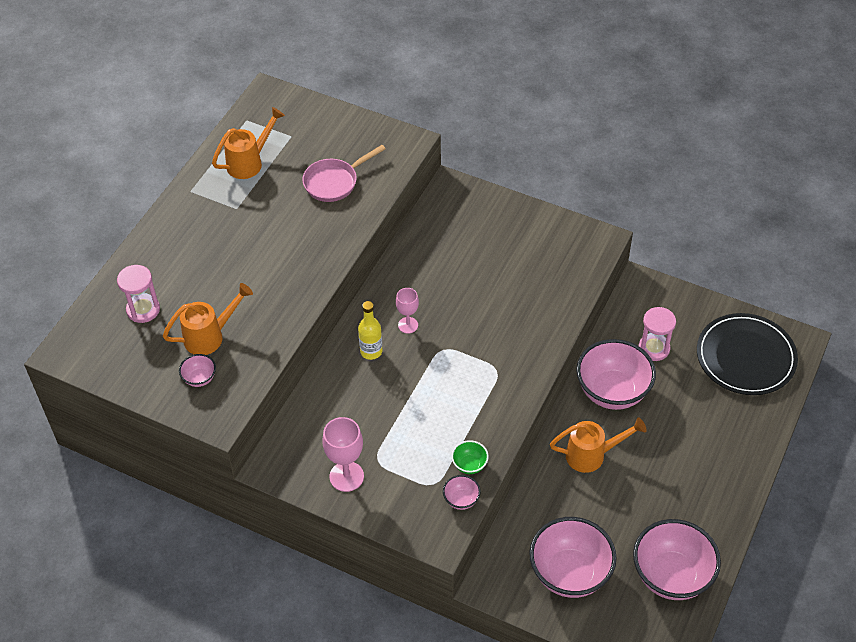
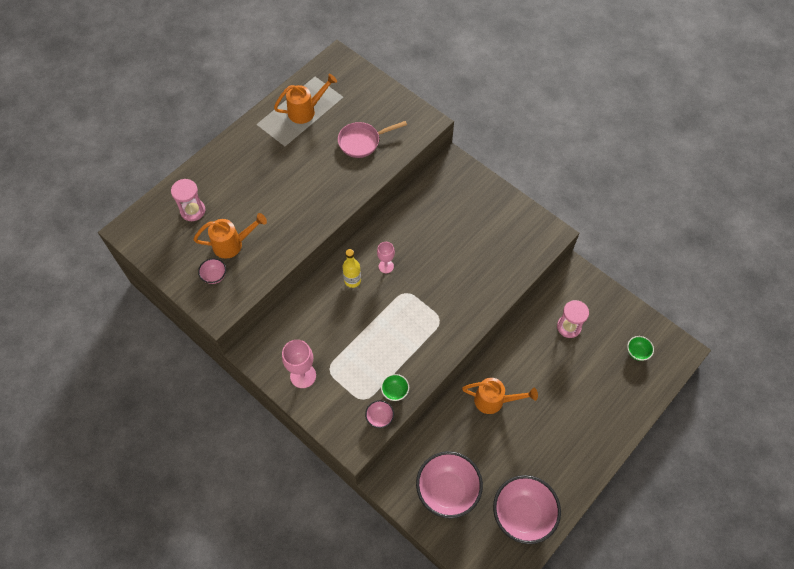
camera: 15 degrees right, 10 degrees up
pink bowl [576,339,656,410] -> none
black plate [697,313,798,395] -> green bowl [627,336,654,361]

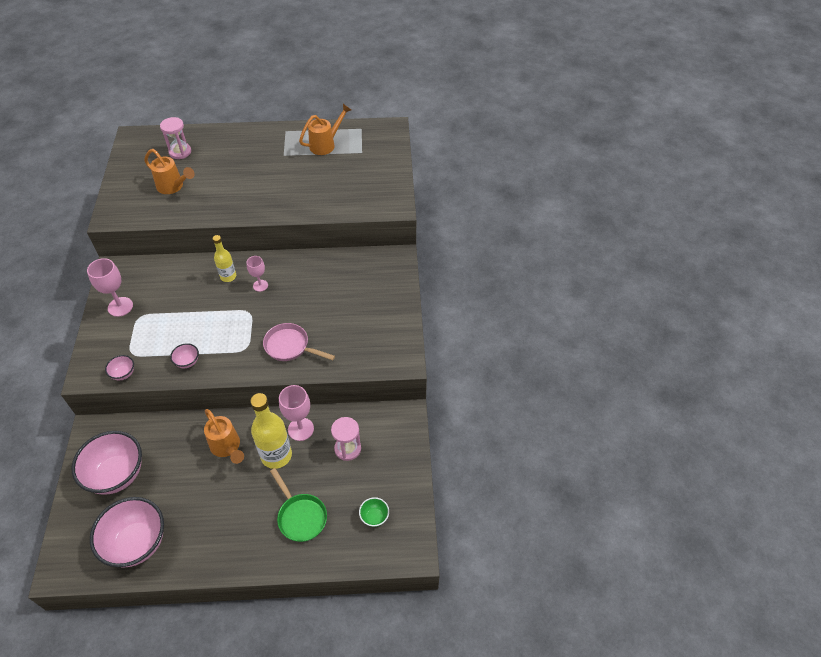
camera: 45 degrees right, 10 degrees down
pink bowl [198,258,226,284] -> pink bowl moved to [170,343,199,368]
orange watering can [274,74,337,124] -> orange watering can turned 60 degrees counterclockwise [299,104,351,155]
pink pan [338,121,407,158] -> pink pan moved to [263,323,335,361]
green bowl [381,374,409,401] -> none
none -> yellow bottle [250,393,292,469]
none -> green pan [270,468,327,542]
none -> pink goblet [279,385,314,441]

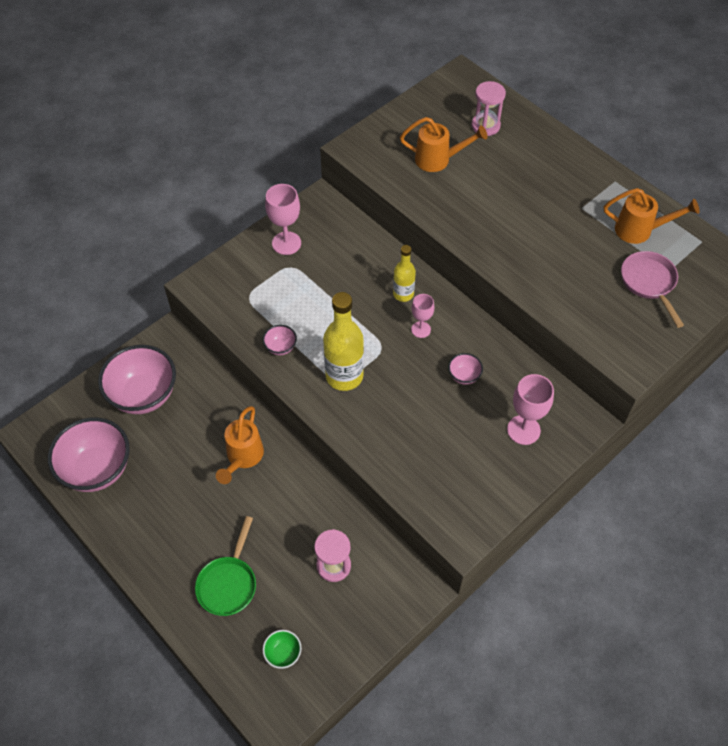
camera: 50 degrees right, 5 degrees up
pink bowl [105,355,134,380] -> pink bowl moved to [448,353,483,385]
orange watering can [144,149,195,194] -> orange watering can turned 75 degrees counterclockwise [400,117,488,172]
yellow bottle [250,393,292,469] -> yellow bottle moved to [323,292,364,391]
pink pan [263,323,335,361] -> pink pan moved to [621,251,684,328]
pink goblet [279,385,314,441] -> pink goblet moved to [507,374,554,445]

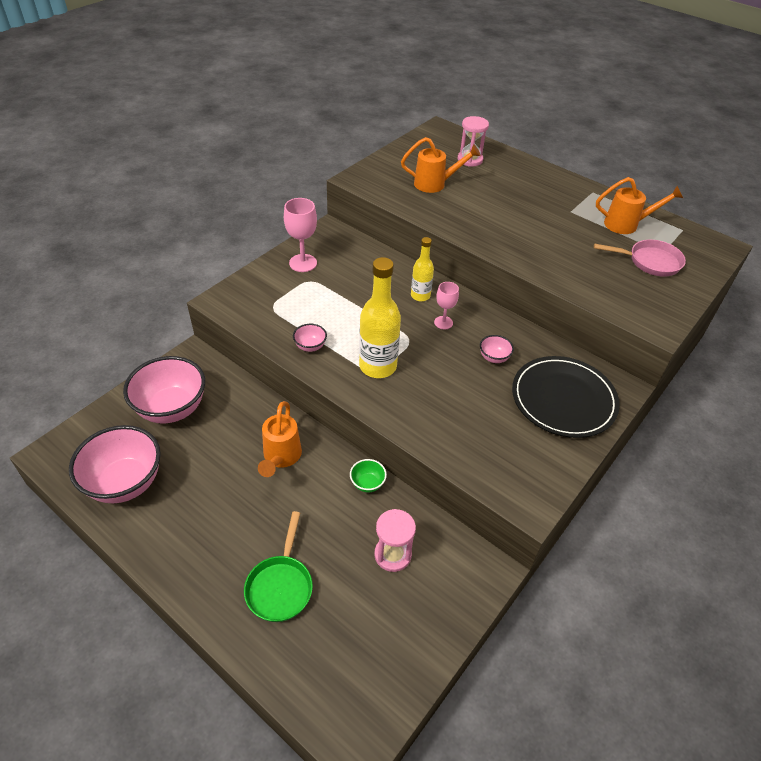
camera: 10 degrees left, 10 degrees down
green bowl [263,630,302,669] -> green bowl moved to [350,459,387,492]
pink goblet [507,374,554,445] -> black plate [512,356,620,438]
pink pan [621,251,684,328] -> pink pan turned 120 degrees clockwise [594,239,686,277]

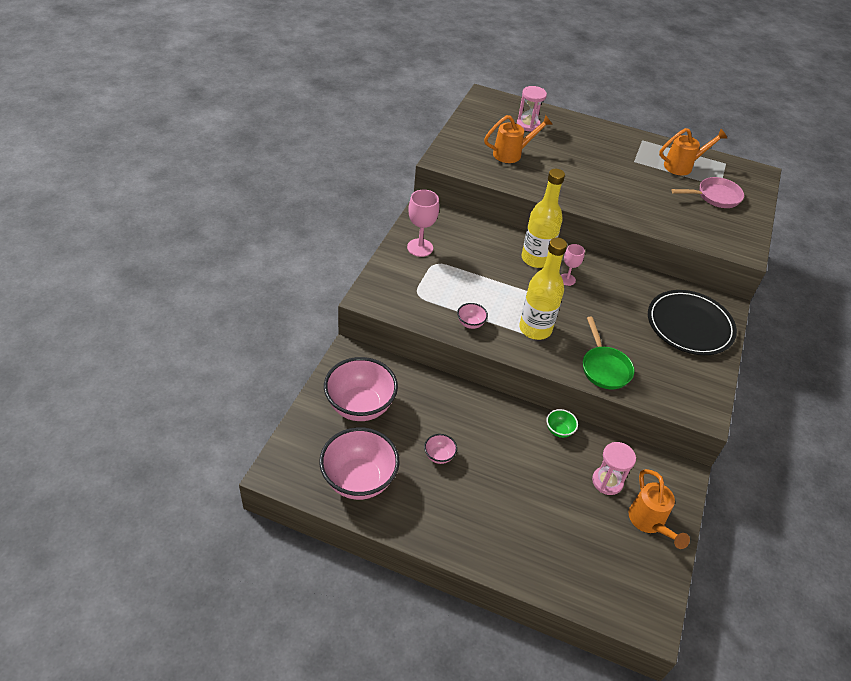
camera: 20 degrees left, 0 degrees up
green pan [244,511,313,622] -> green pan moved to [583,317,634,389]
orange watering can [258,401,302,477] -> orange watering can moved to [629,469,690,549]
yellow bottle [411,237,434,301] -> yellow bottle [522,169,565,268], size x1.71
pink bowl [480,335,514,363] -> pink bowl moved to [424,434,457,464]

